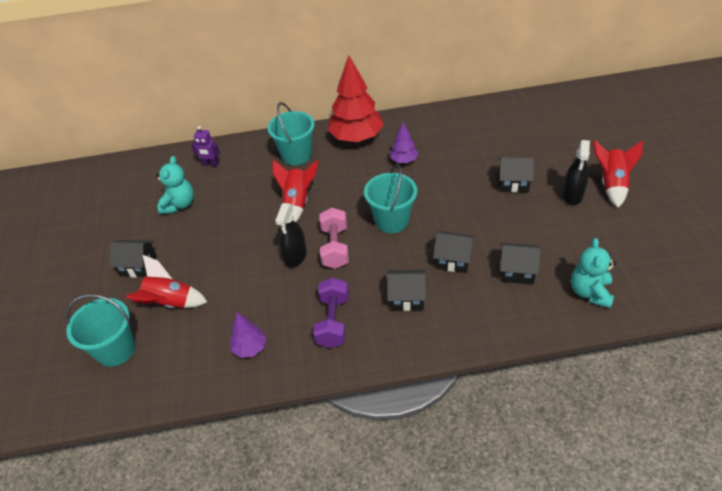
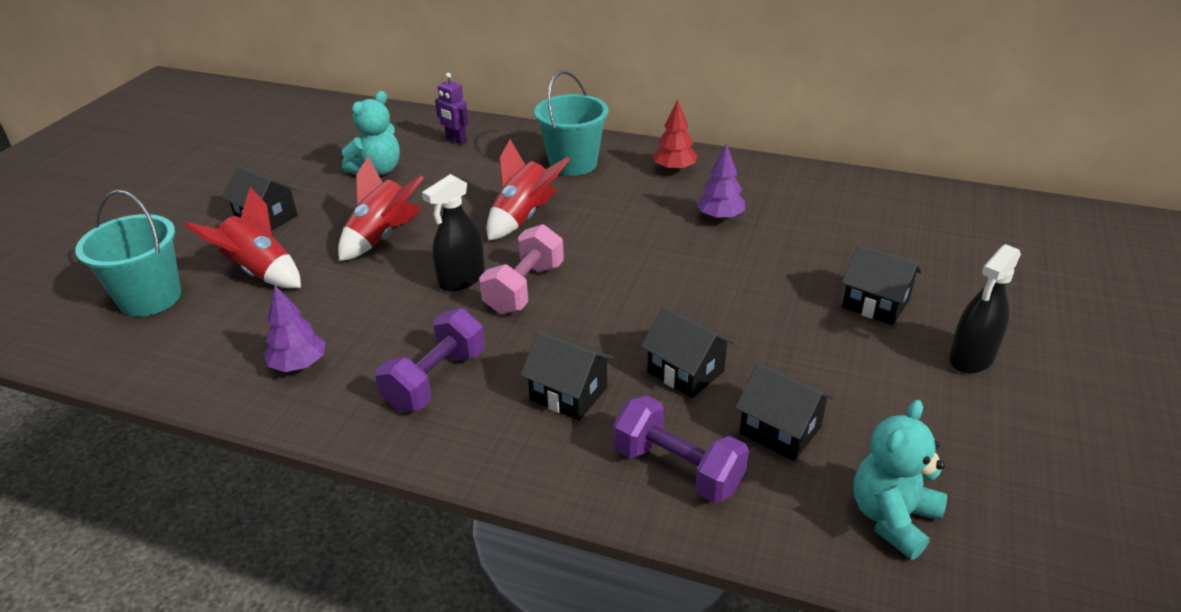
camera: 25 degrees right, 10 degrees down
red tree [328,55,384,142] -> red tree [653,99,697,172], size x0.50
turquoise bucket [364,164,417,233] -> none
red rocket [593,140,643,208] -> red rocket moved to [338,157,424,261]
none -> purple dumbbell [613,396,749,503]

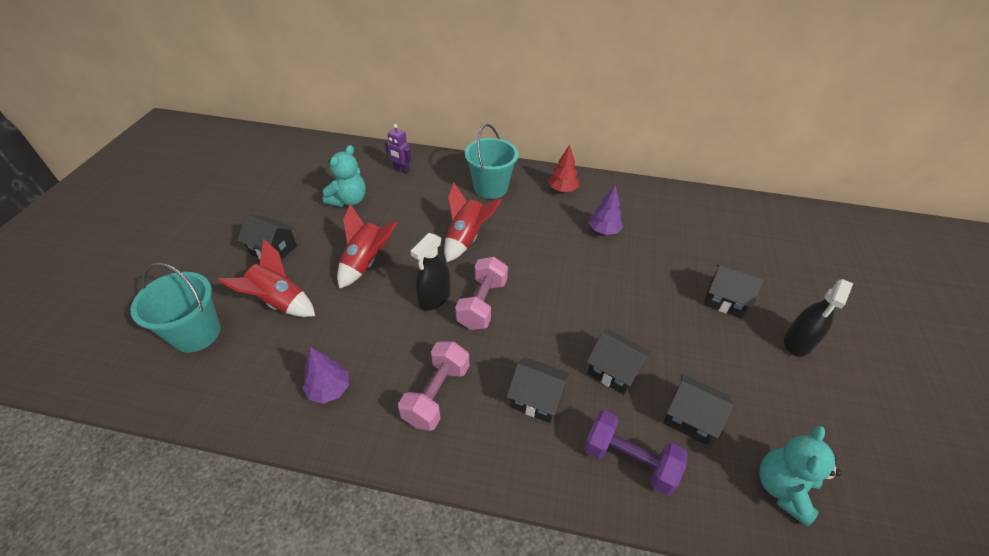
camera: 10 degrees left, 10 degrees up
purple dumbbell [375,308,485,411] -> pink dumbbell [398,341,469,431]

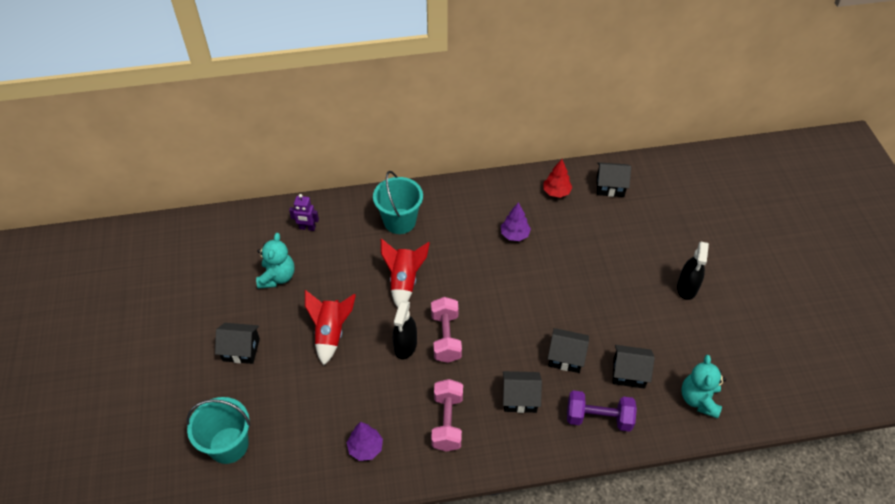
camera: 20 degrees left, 5 degrees up
red rocket [218,239,315,317] -> none
red tree [548,144,579,192] -> red tree moved to [543,159,572,198]
black house [704,265,764,318] -> black house moved to [597,162,631,197]

